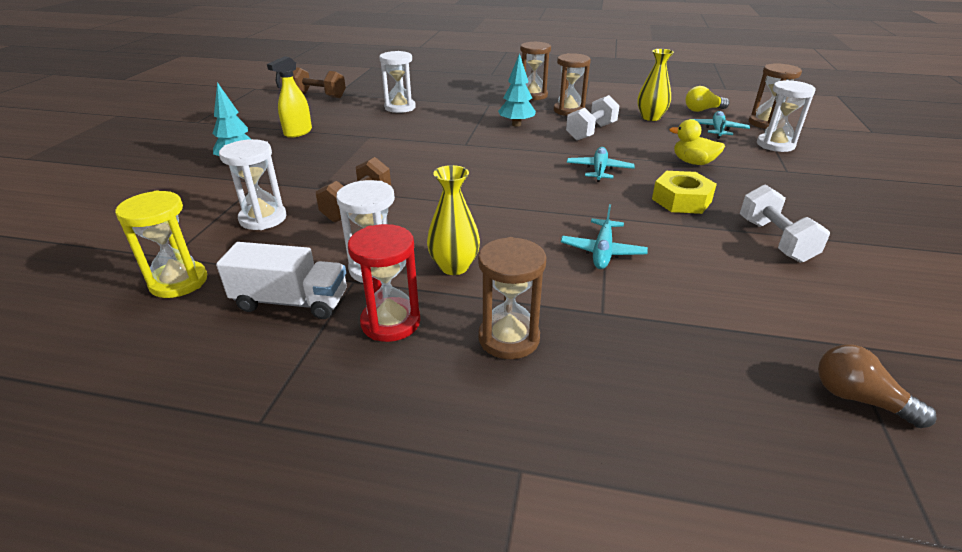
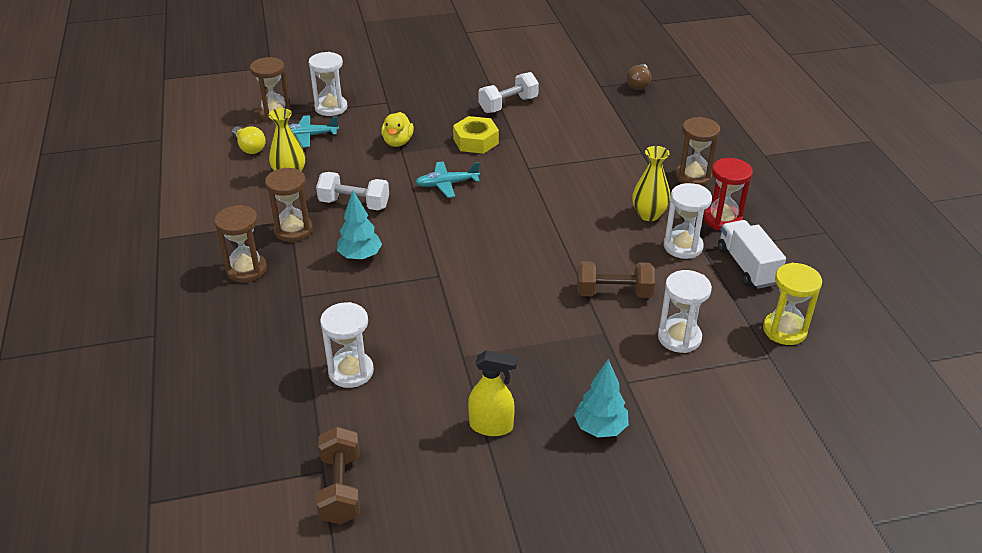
camera: 115 degrees left, 5 degrees up
turquoise plane [561,204,648,269] -> none

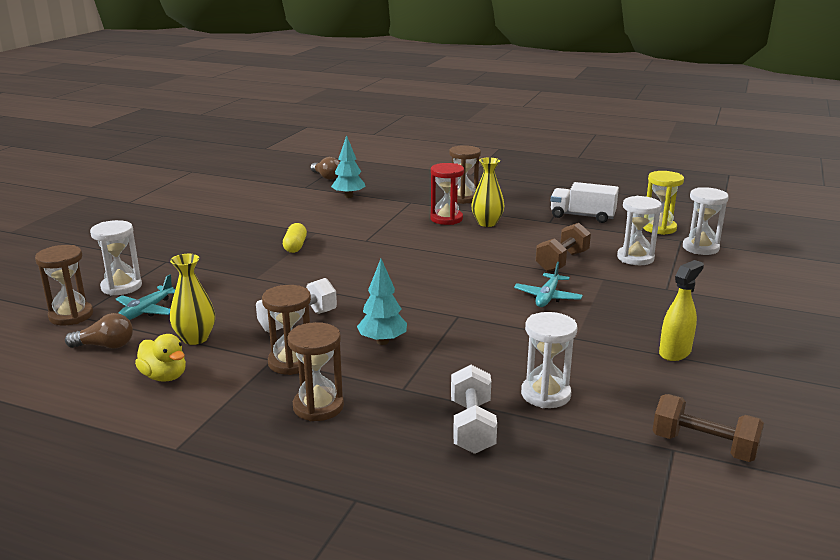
camera: 55 degrees left, 15 degrees down
yellow light bulb [232,126,266,154] -> brown light bulb [65,313,133,348]
yellow duck [381,112,414,147] -> yellow duck moved to [135,334,186,382]
turquoise plane [415,161,480,198] -> turquoise plane moved to [514,262,583,307]
yellow nut [453,116,499,154] -> yellow capsule [283,223,307,253]
white dumbbell [478,72,539,113] -> white dumbbell moved to [451,365,497,454]
turquoise tree [574,359,629,438] -> turquoise tree moved to [331,135,366,198]
white hourglass [664,183,712,259] -> white hourglass moved to [683,187,729,255]
red hourglass [704,158,753,231] -> red hourglass moved to [431,163,464,225]

